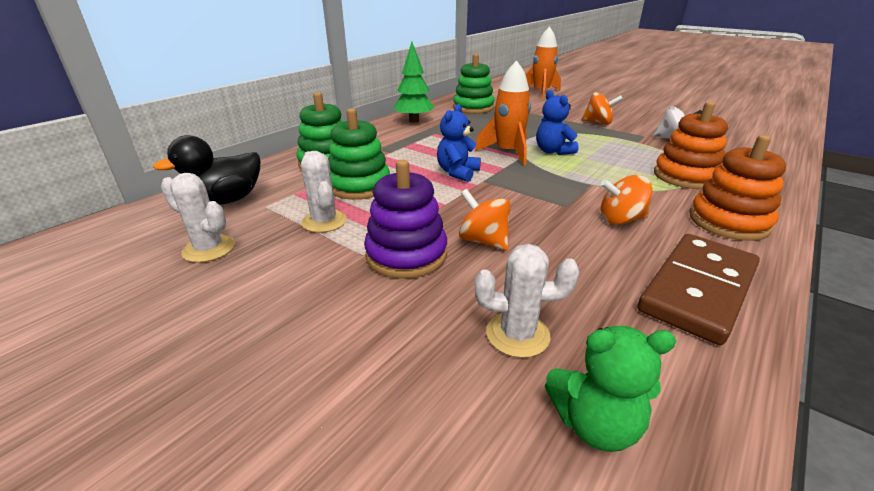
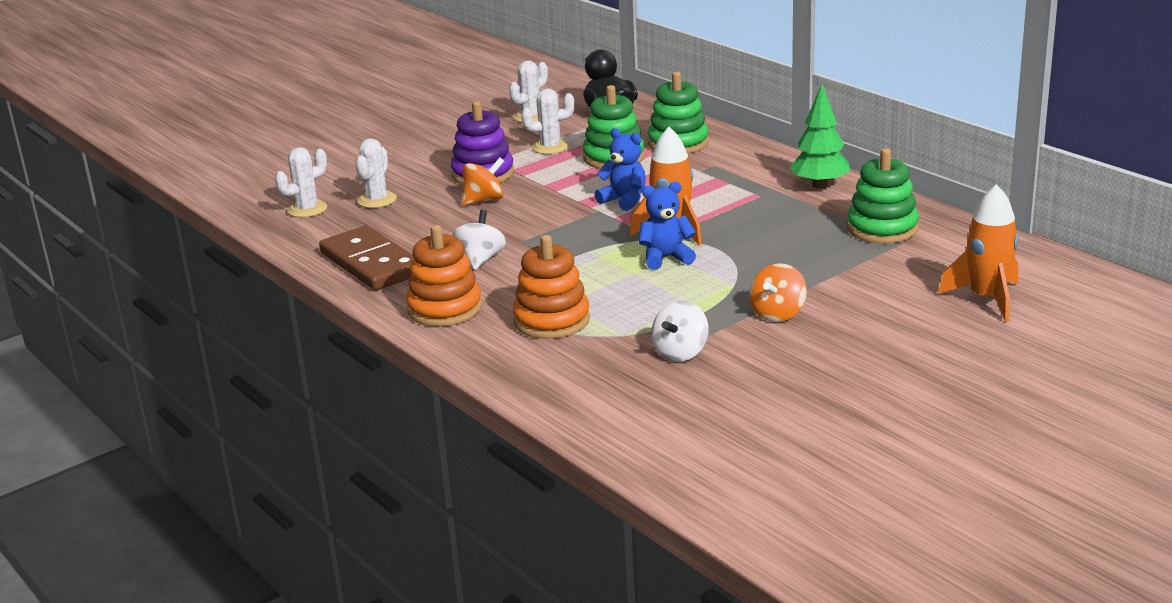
camera: 105 degrees right, 5 degrees down
green teddy bear [545,326,676,452] -> white cactus [275,147,327,218]
orange spinning top [601,175,652,225] -> white spinning top [452,210,507,270]

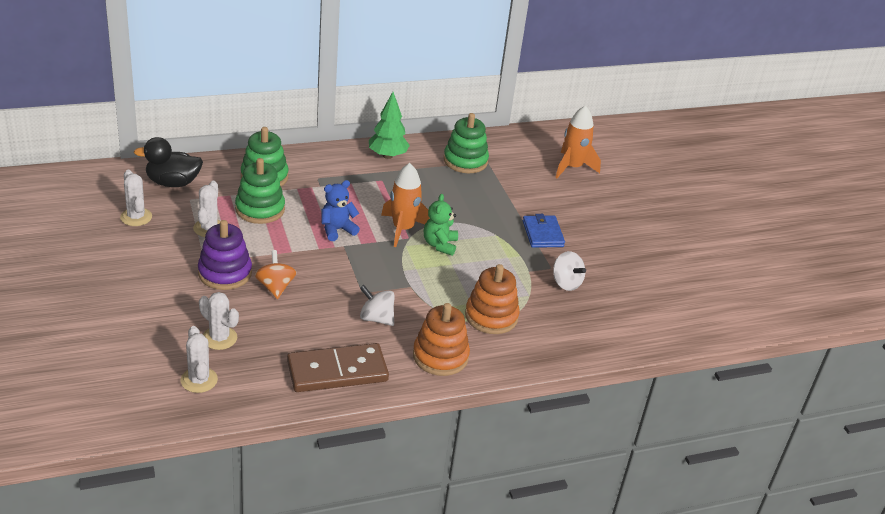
camera: 75 degrees left, 10 degrees up
blue teddy bear [639,182,696,270] -> green teddy bear [424,194,458,256]
orange spinning top [750,263,807,322] -> blue wallet [523,214,565,248]

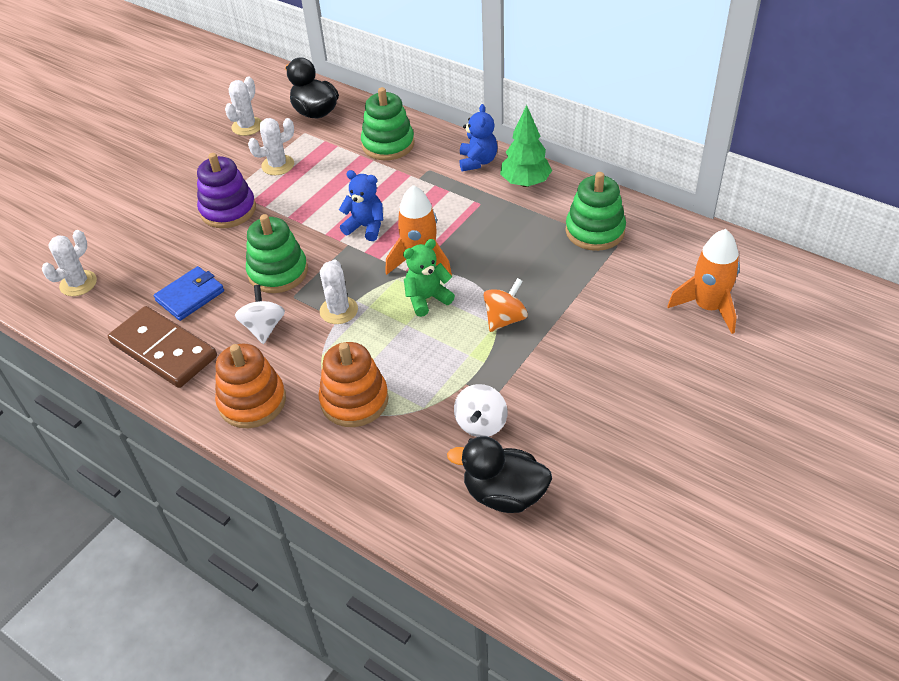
camera: 60 degrees right, 10 degrees up
white cactus [199,292,239,350] -> white cactus moved to [320,260,358,324]
green stacking toy [235,158,285,224] -> green stacking toy moved to [246,214,308,293]
orange spinning top [255,250,297,299] -> orange spinning top moved to [483,278,528,332]
blue wallet [523,214,565,248] -> blue wallet moved to [154,266,224,321]
none -> black duck [447,436,552,513]
none -> blue teddy bear [459,104,498,171]

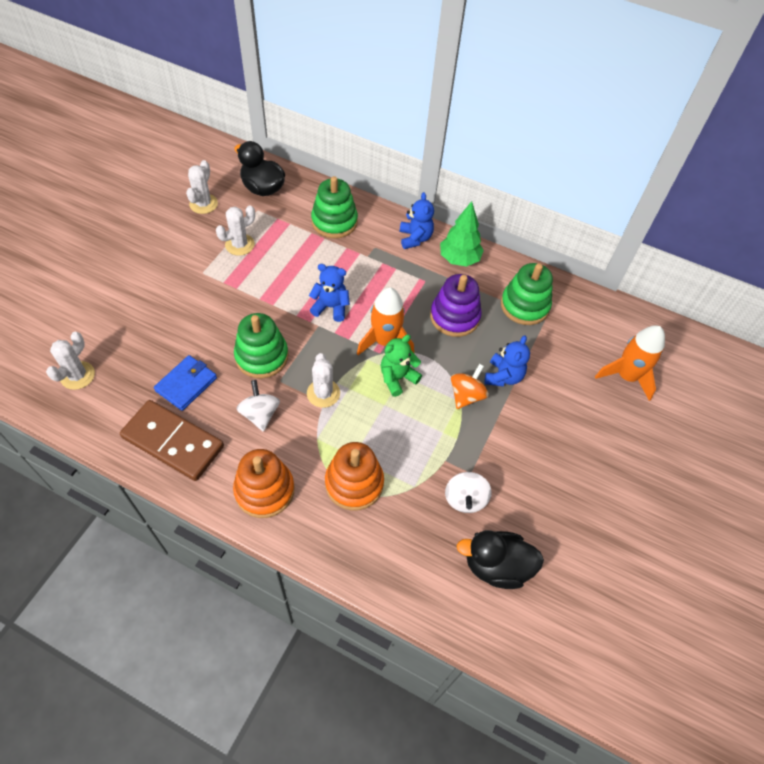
camera: 15 degrees left, 10 degrees up
purple stacking toy [197,153,256,228] -> purple stacking toy moved to [430,274,482,337]
none -> blue teddy bear [485,335,530,387]

